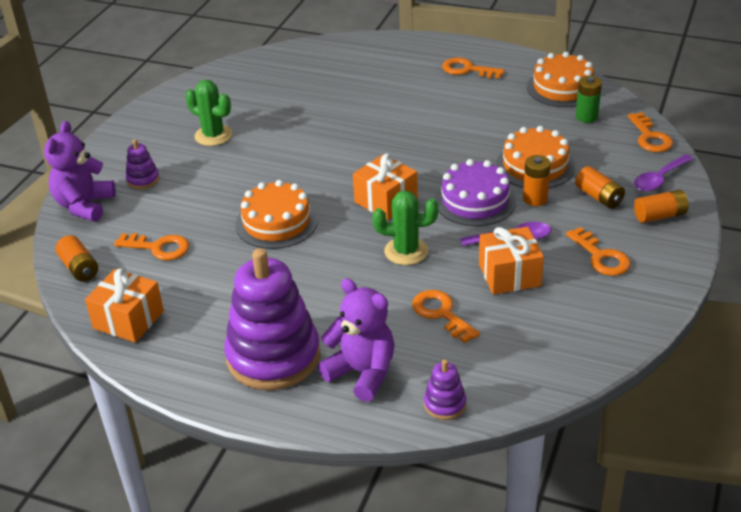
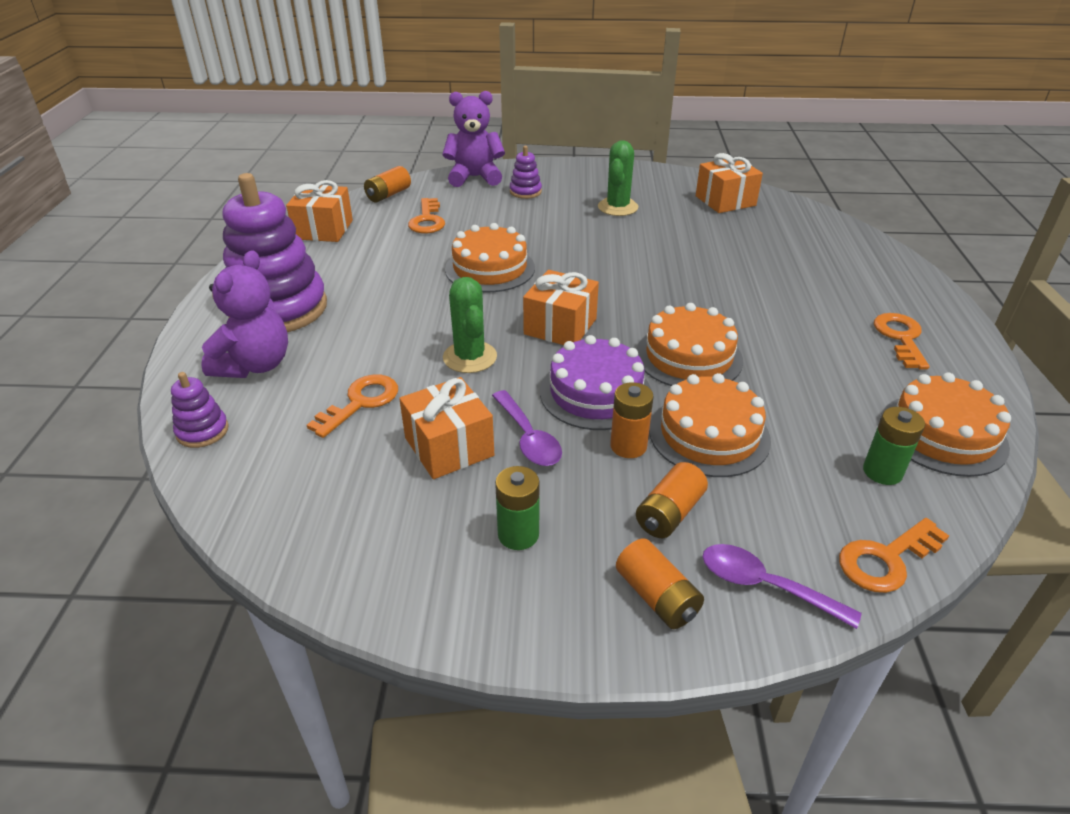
camera: 70 degrees right, 0 degrees up
orange key [566,227,631,276] -> green battery [495,466,540,550]
none -> orange cake [637,303,743,386]
none -> orange gift [696,153,763,213]

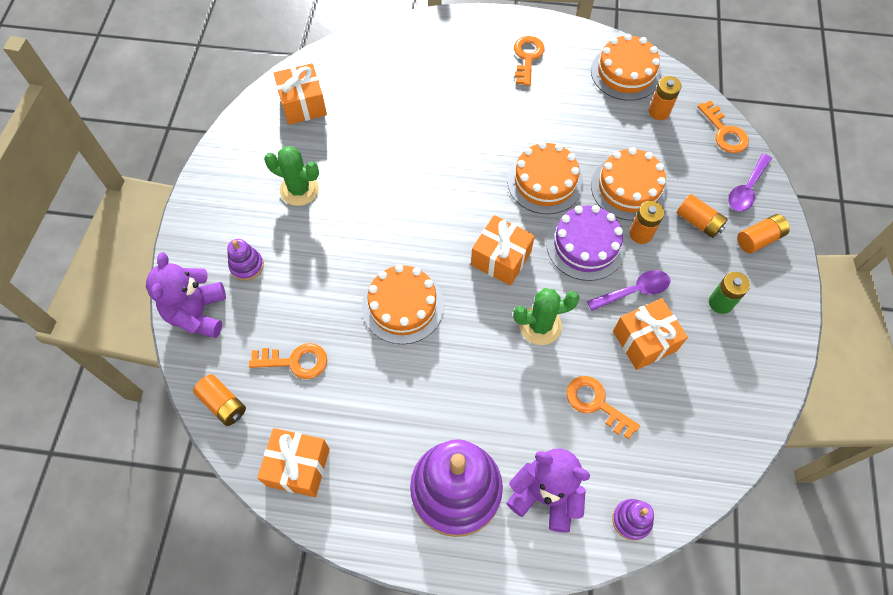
camera: 85 degrees left, 25 degrees up
green battery [863,407,925,485] -> orange battery [649,76,681,120]
orange key [874,313,929,369] -> orange key turned 90 degrees clockwise [514,36,545,86]

